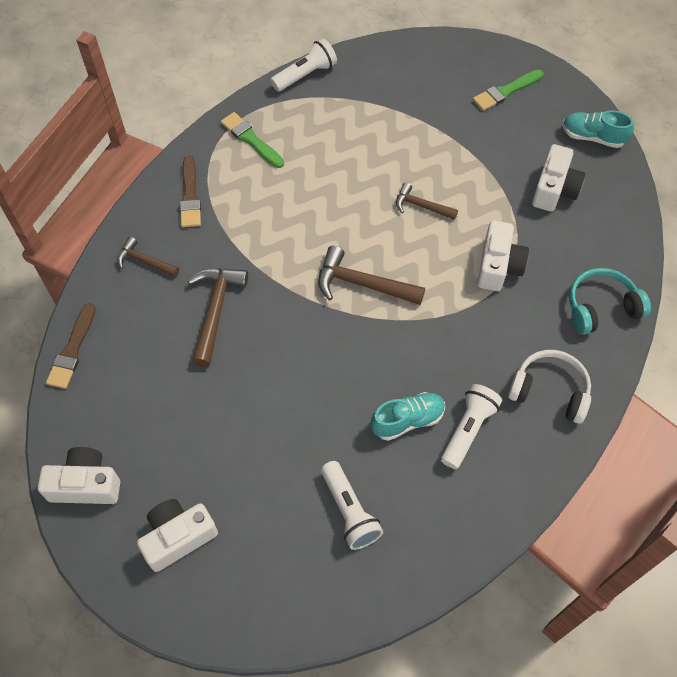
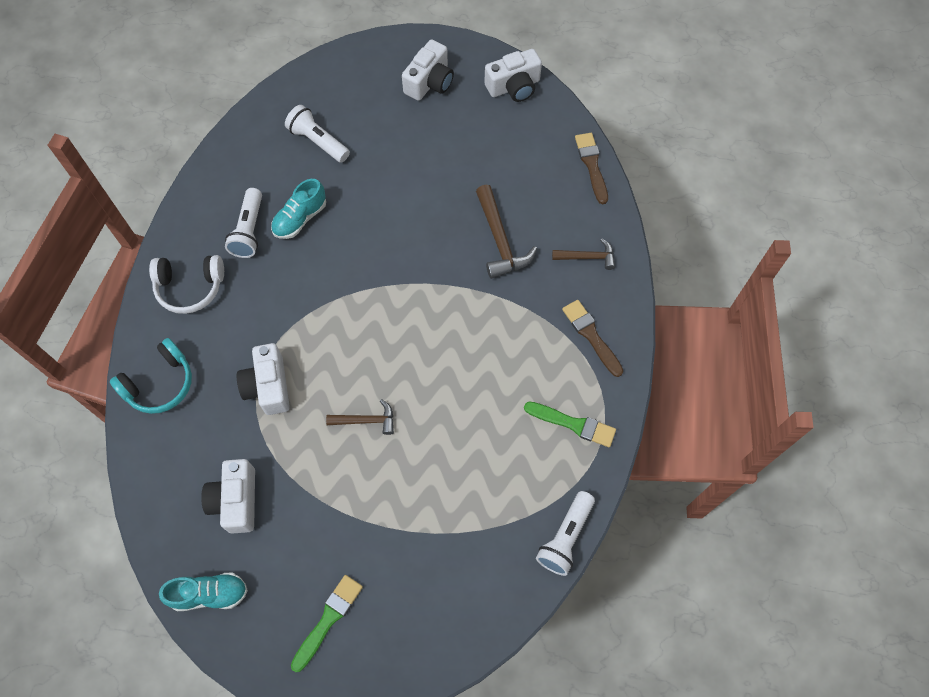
camera: 155 degrees right, 5 degrees up
brown hammer [318,246,425,305] -> none

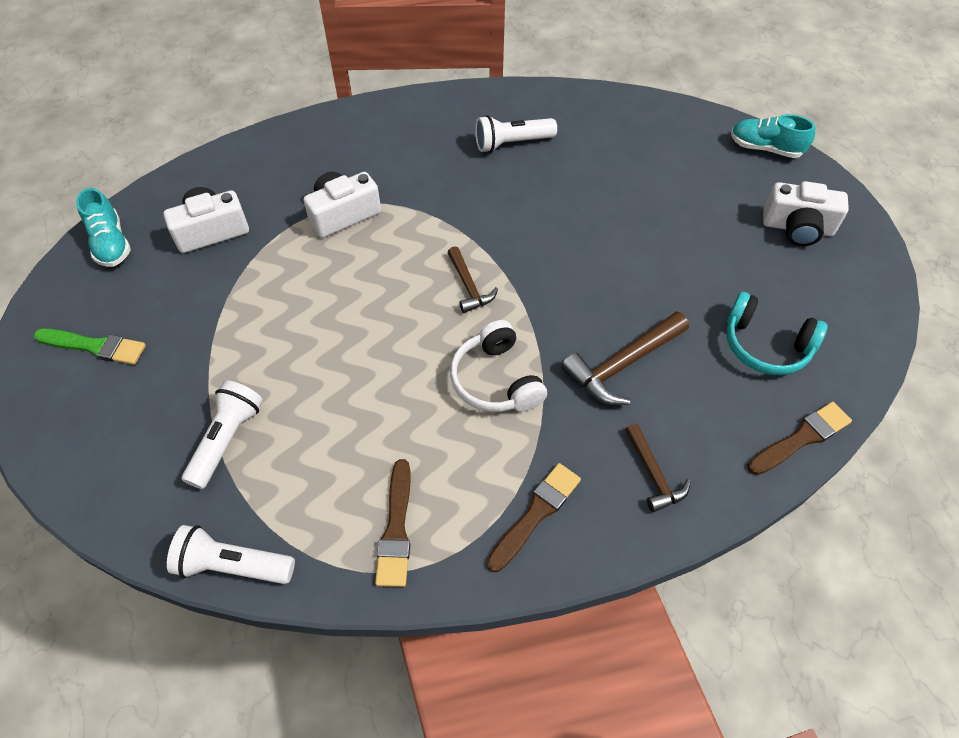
camera: 70 degrees right, 10 degrees down
turquoise headphones [110,338,192,414] -> turquoise headphones moved to [726,292,827,375]
white headphones [149,255,224,314] -> white headphones moved to [450,320,547,412]
turquoise shoe [271,179,326,239] -> turquoise shoe moved to [731,114,816,158]
white flashlight [285,105,350,163] -> white flashlight moved to [182,381,263,489]
brown hammer [326,399,394,435] -> brown hammer moved to [447,247,498,313]
white camera [484,49,542,102] -> none
green brush [524,402,616,447] -> brown brush [375,459,411,587]

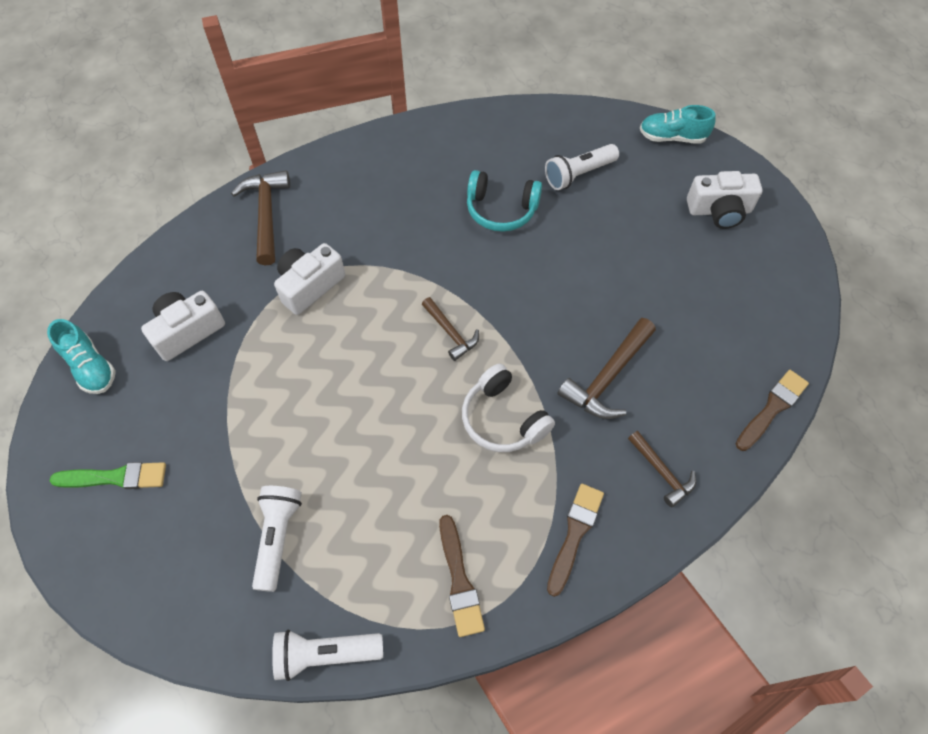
camera: 15 degrees left, 5 degrees up
white flashlight [475,115,557,153] -> white flashlight moved to [545,144,619,190]
turquoise headphones [726,292,827,375] -> turquoise headphones moved to [467,170,542,232]
none -> brown hammer [231,170,290,266]

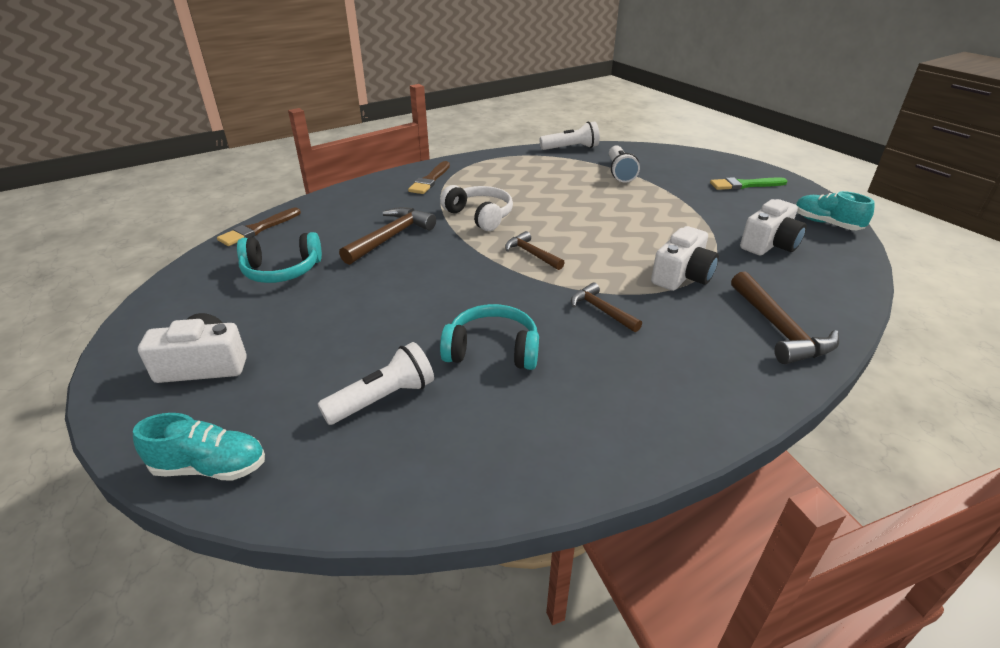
camera: 175 degrees right, 25 degrees down
brown brush [439,515,485,637] -> none
brown hammer [628,431,696,507] -> brown hammer moved to [571,282,642,332]
none -> turquoise headphones [237,232,322,283]

